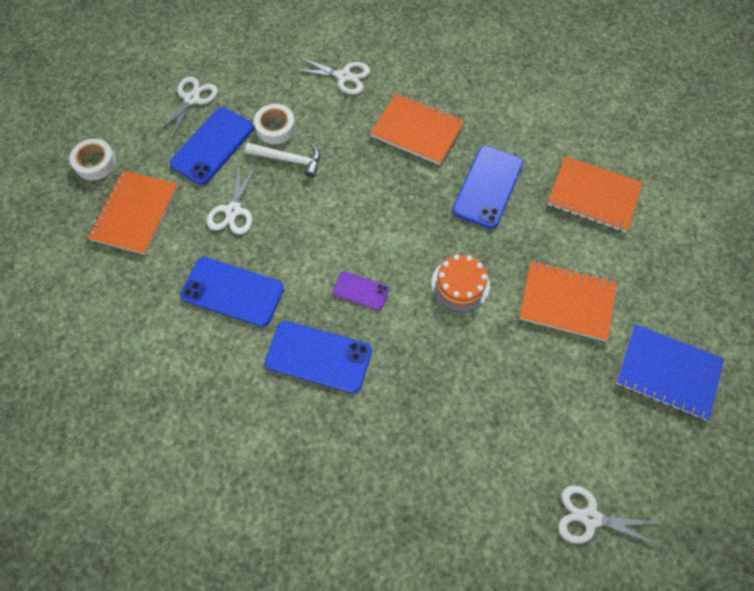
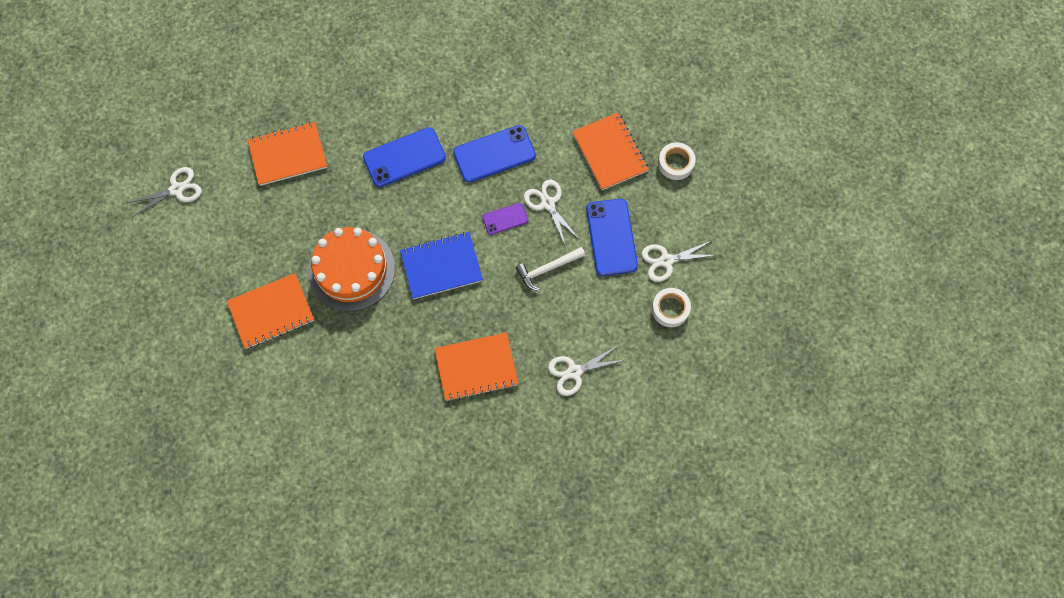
camera: 140 degrees right, 5 degrees up
white scissors [156,77,218,141] -> white scissors turned 90 degrees clockwise [641,241,716,282]
white tape [254,104,296,144] -> white tape moved to [652,288,691,327]
purple phone [333,271,389,311] -> purple phone moved to [482,203,529,235]
orange cake [431,255,490,312] -> orange cake [308,227,395,311], size x1.76
blue phone [452,146,523,229] -> none
orange notebook [547,156,643,232] -> orange notebook moved to [248,122,327,186]
blue notebook [616,324,724,420] -> blue notebook moved to [400,232,483,299]

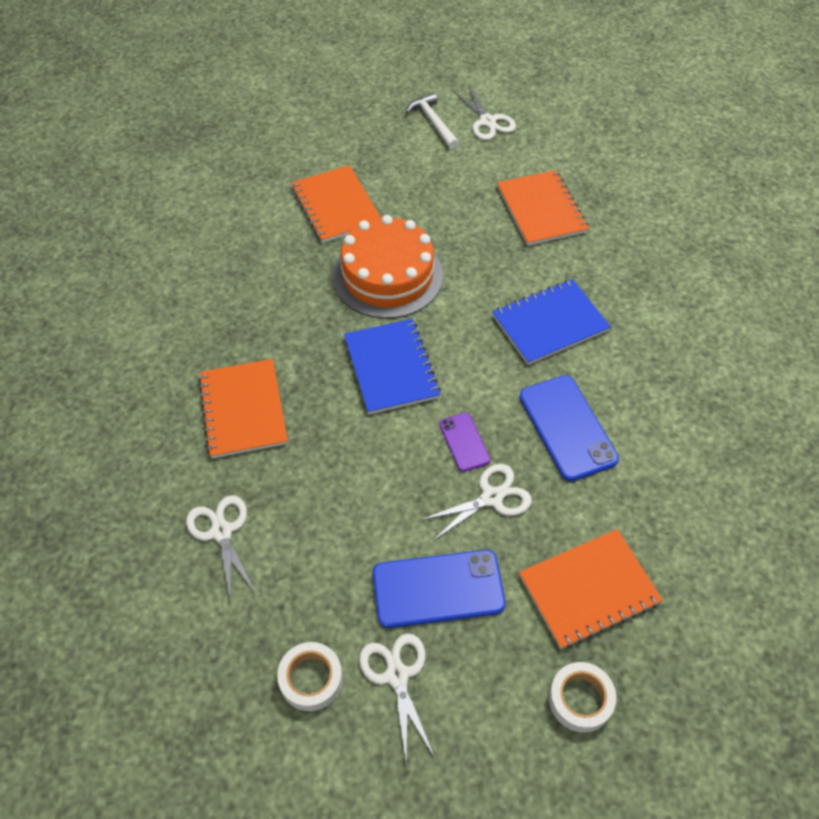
camera: 90 degrees right, 15 degrees down
blue phone [363,127,446,187] -> blue notebook [492,279,611,365]
white hammer [516,247,586,291] -> white hammer moved to [406,92,459,149]

